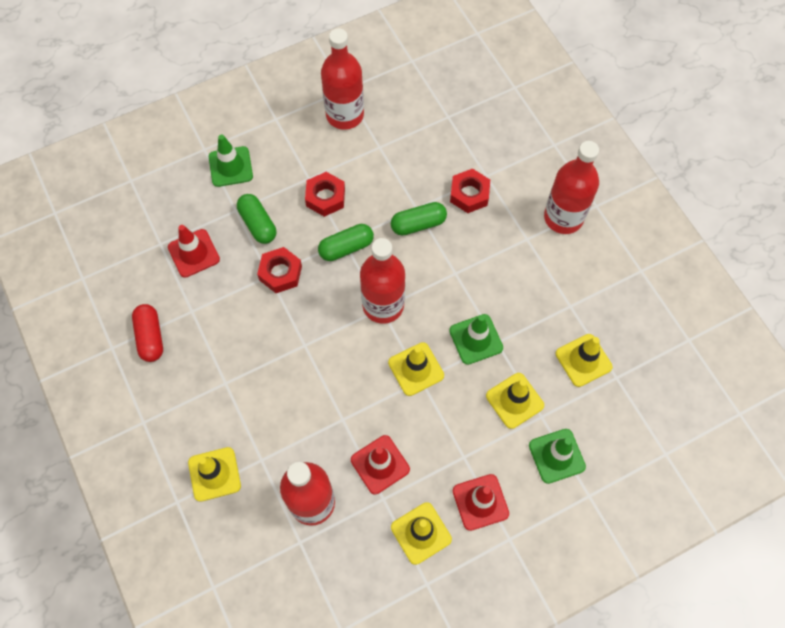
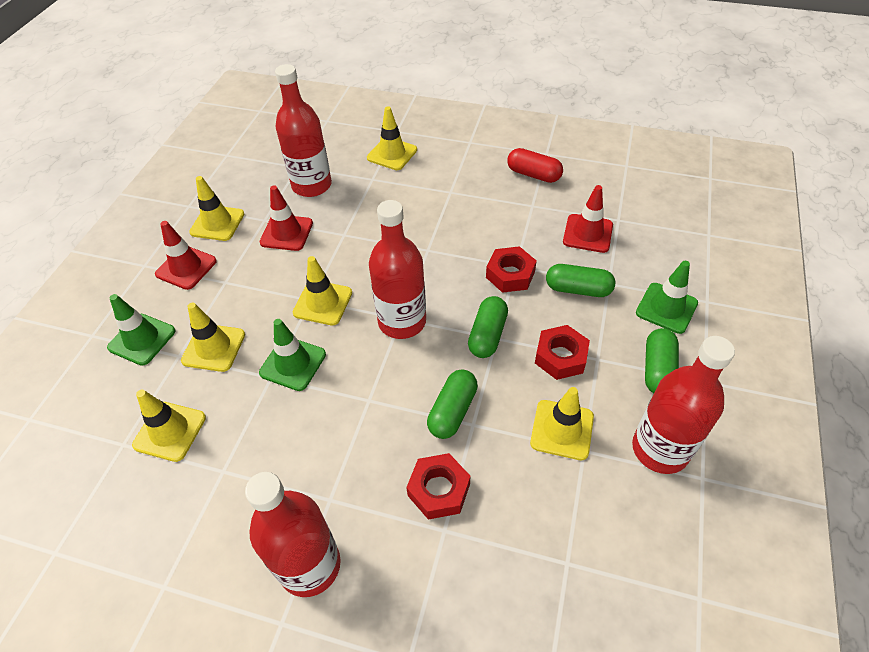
camera: 135 degrees right, 15 degrees down
none -> yellow traffic cone [530,387,594,460]
none -> green capsule [645,328,679,393]

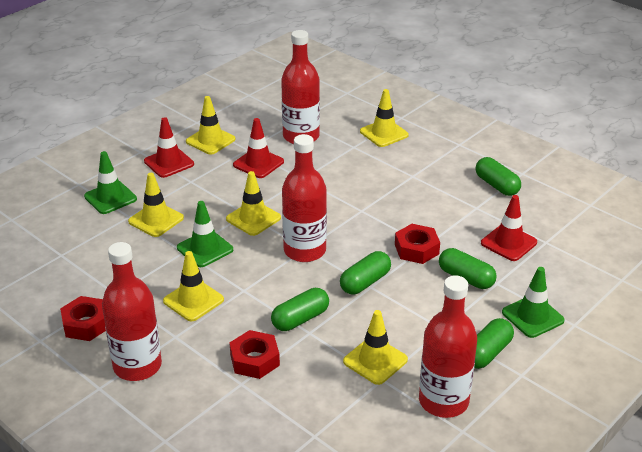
camera: 25 degrees right, 15 degrees down
yellow traffic cone [132,390,206,462] -> yellow traffic cone moved to [163,251,224,321]
red capsule [507,148,563,183] -> green capsule [476,157,521,196]
red nut [535,325,590,380] -> red nut moved to [60,296,106,341]

